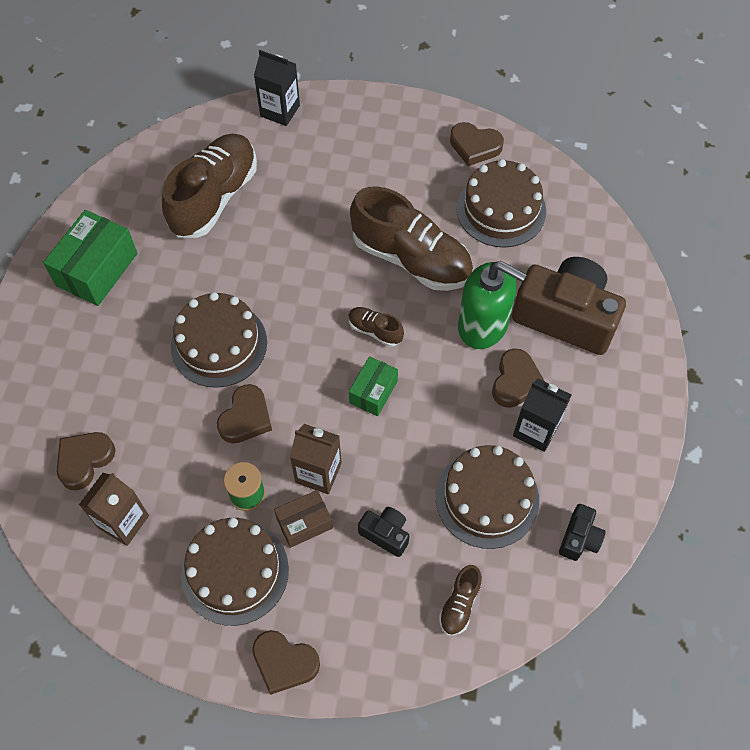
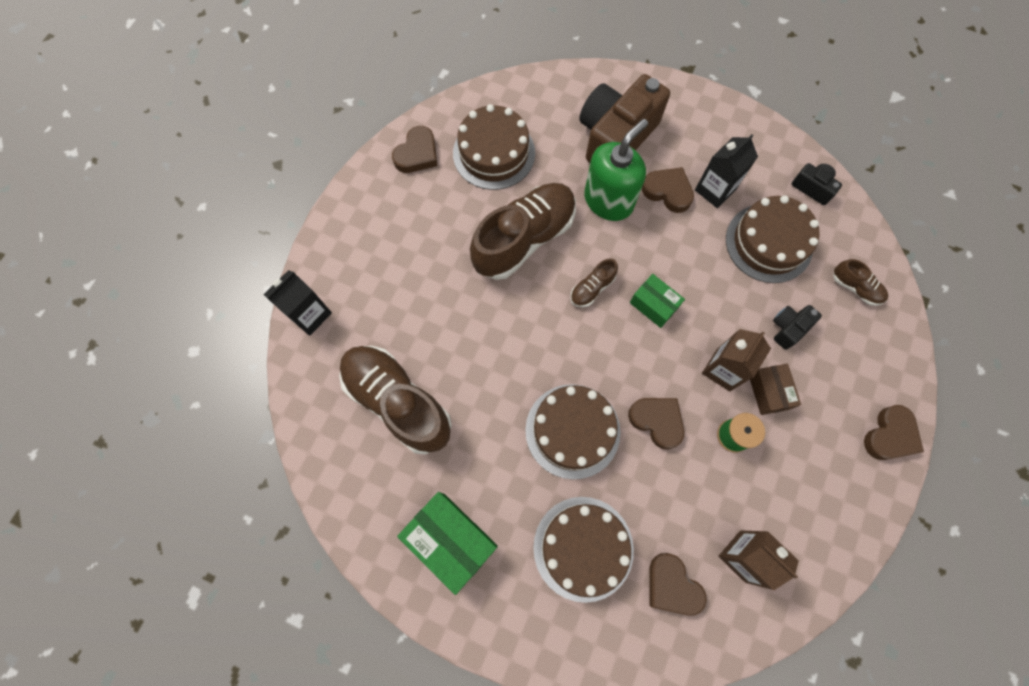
camera: 75 degrees left, 10 degrees up
brown cake [181,518,289,626] -> brown cake moved to [533,497,634,603]

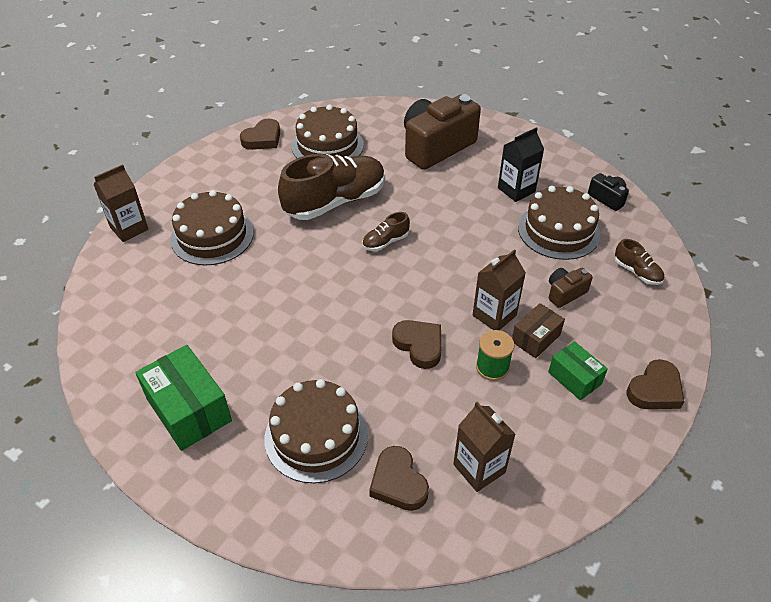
camera: 10 degrees right, 25 degrees down
black carton [264,270,332,336] -> brown carton [93,164,149,242]
brown shoe [339,346,452,455] -> none
brown cake [525,384,621,479] -> brown cake moved to [171,190,254,266]
green soap dispenser [584,119,648,221] -> none
green box [630,274,685,328] -> green box moved to [548,341,608,400]
brown heart [642,167,694,213] -> none
brown box [750,364,801,415] -> brown box turned 45 degrees clockwise [512,303,565,358]
black camera [773,305,822,350] -> brown camera [549,268,593,308]

